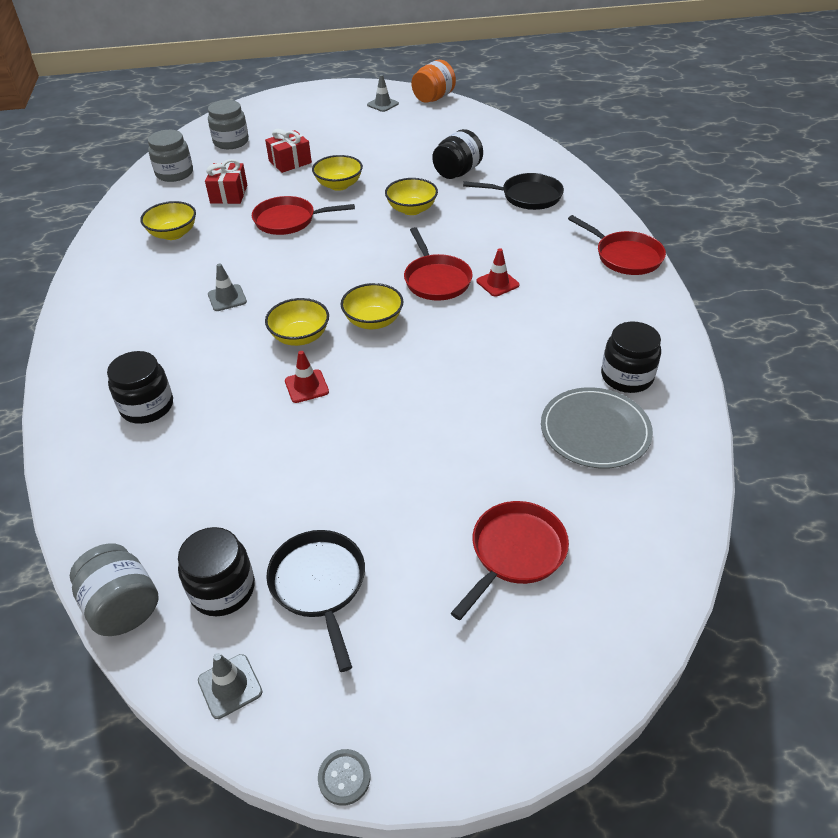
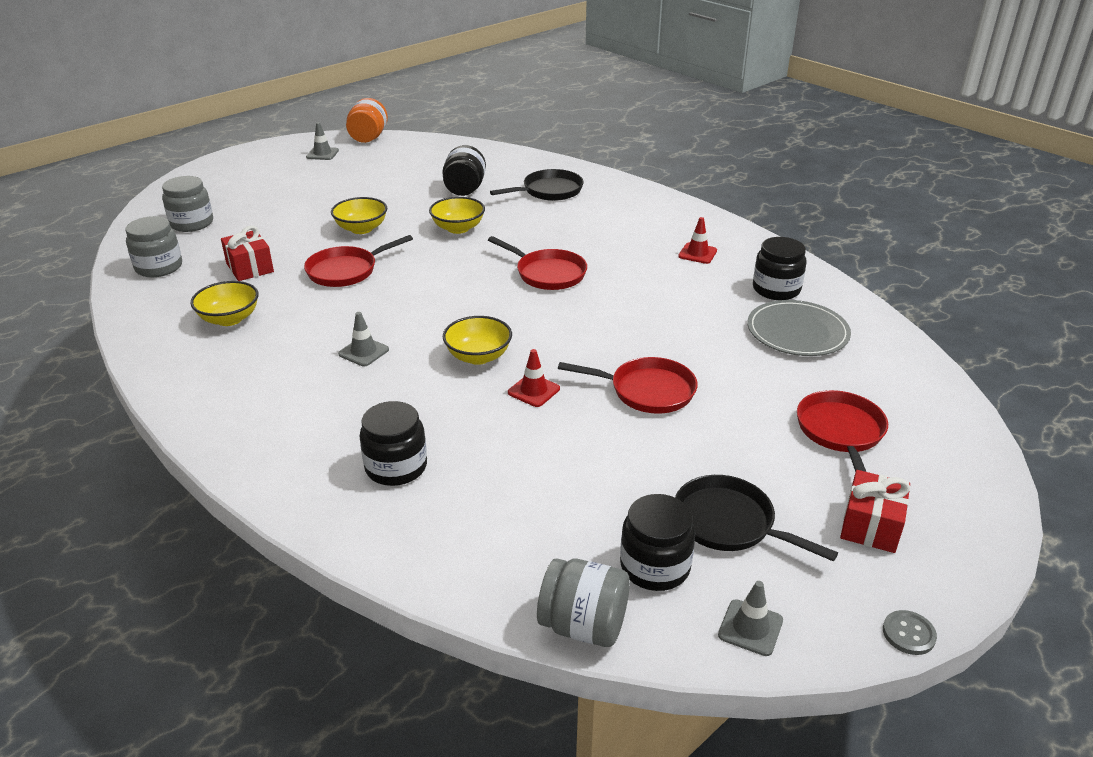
camera: 35 degrees left, 10 degrees down
red gift [265,129,312,173] -> red gift moved to [840,470,910,553]
yellow bowl [340,283,403,329] -> none
red traffic cone [477,248,520,297] -> red traffic cone moved to [678,217,717,264]
red pan [568,215,666,275] -> red pan moved to [558,357,698,414]

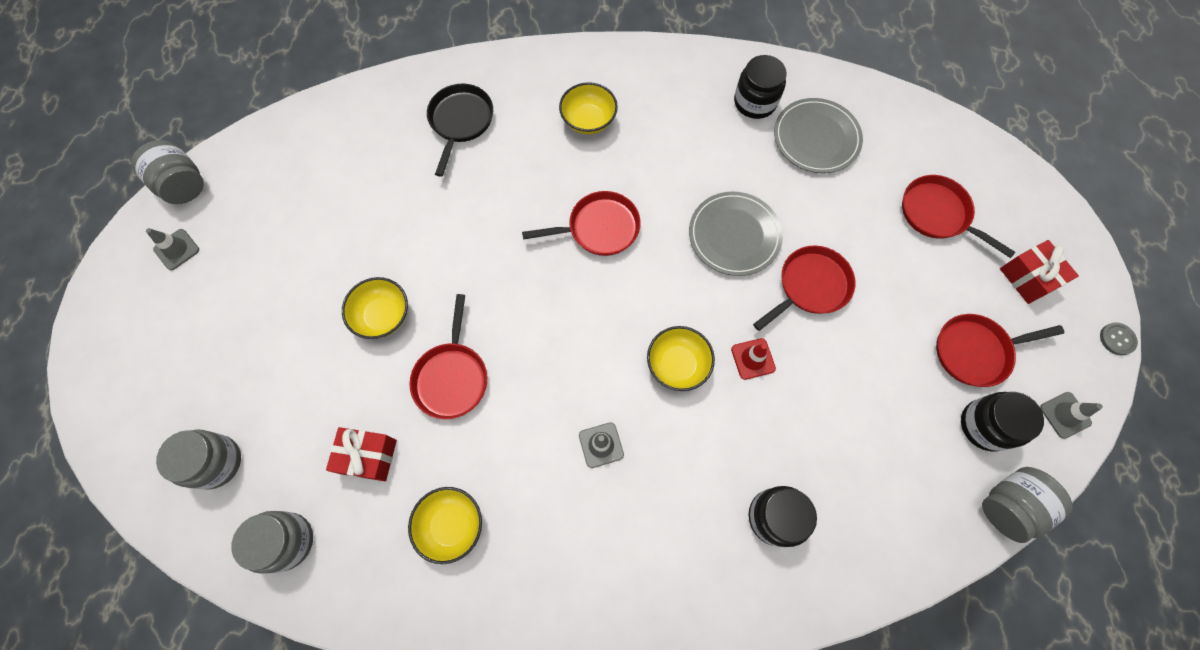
camera: 50 degrees left, 35 degrees up
orange jar [346,98,388,143] -> grey jar [131,140,204,204]
yellow bowl [429,197,485,234] -> yellow bowl moved to [559,82,618,134]
black jar [442,145,486,196] -> none
black pan [675,475,838,561] -> red pan [936,314,1065,387]
red traffic cone [678,217,717,264] -> none
none -> grey plate [689,192,783,276]

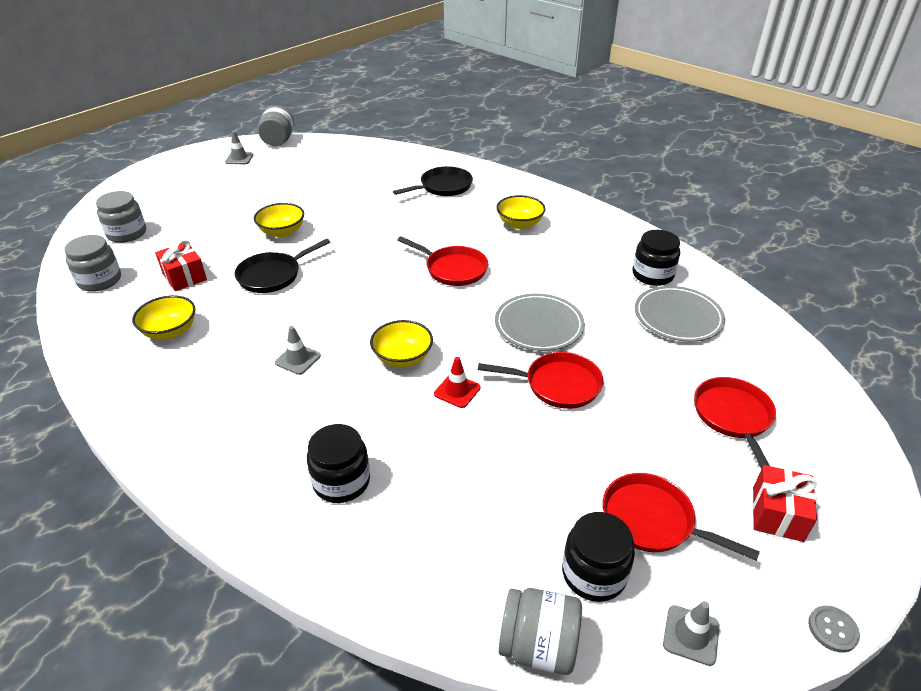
camera: 45 degrees right, 30 degrees down
red pan [409,294,487,419] -> black pan [235,239,330,293]

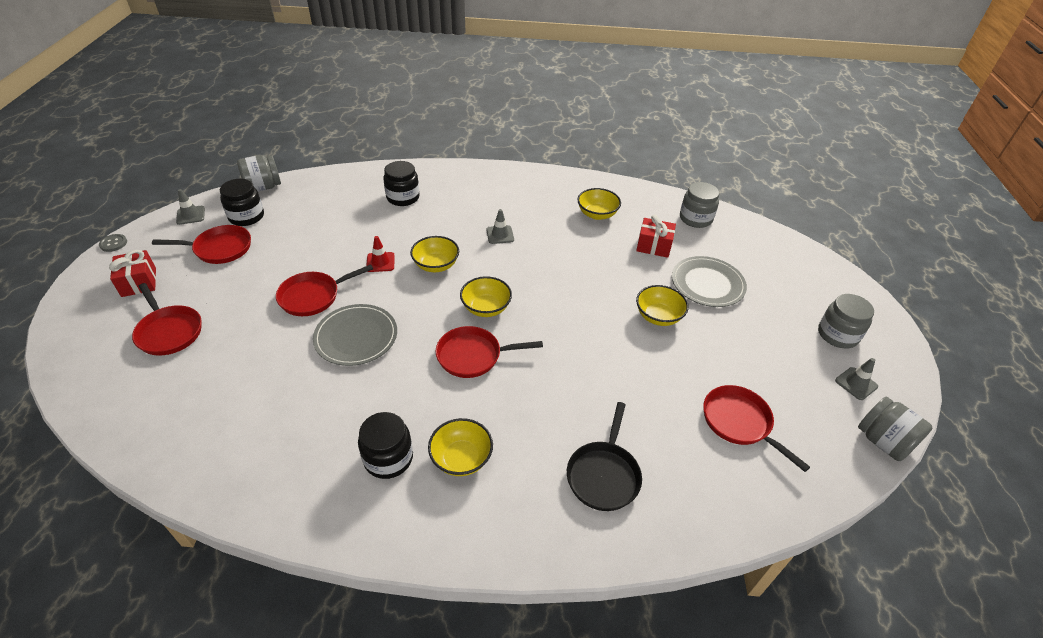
camera: 140 degrees right, 5 degrees up
grey jar [96,191,146,243] -> grey jar moved to [818,294,874,348]
black pan [235,239,330,293] -> none
black jar [632,230,680,286] -> black jar moved to [358,412,413,479]
grey plate [635,286,725,342] -> grey plate moved to [672,256,747,307]
none -> yellow bowl [460,276,512,317]
none -> red pan [703,385,810,472]

